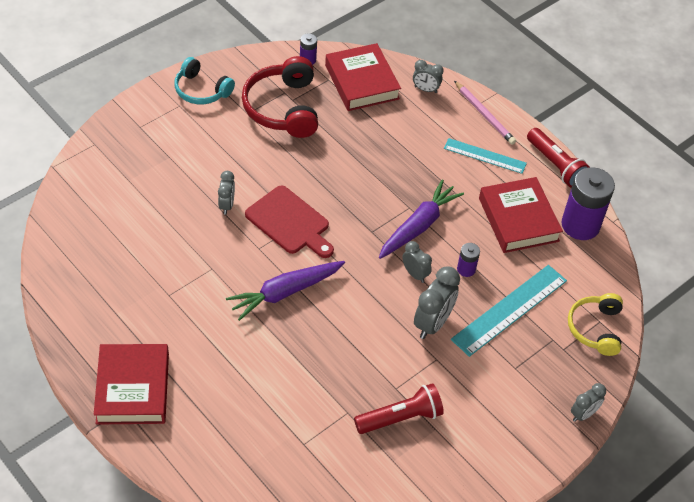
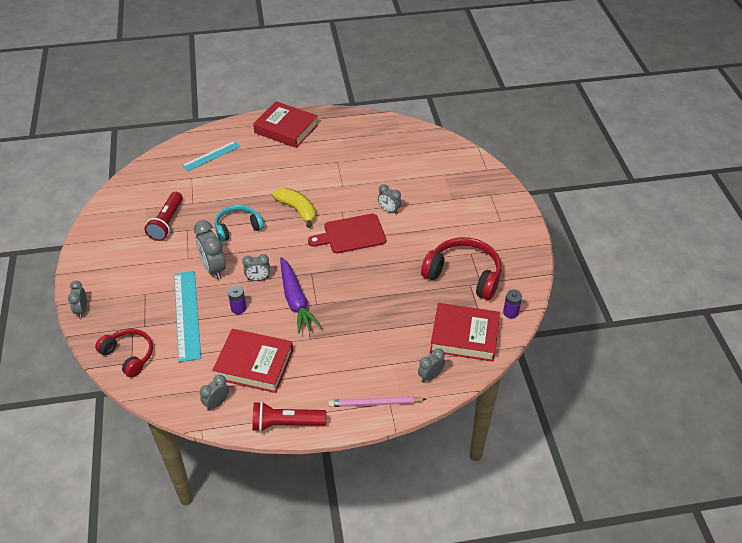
camera: 125 degrees right, 5 degrees down
turquoise headphones [174,57,235,104] -> turquoise headphones moved to [215,205,264,242]
purple carrot [226,261,345,321] -> yellow banana [272,188,316,228]
turquoise ruler [444,138,527,174] -> turquoise ruler moved to [182,141,241,172]
purple battery [561,167,615,240] -> grey clock [200,375,229,411]
yellow headphones [568,293,623,356] -> red headphones [95,328,153,378]

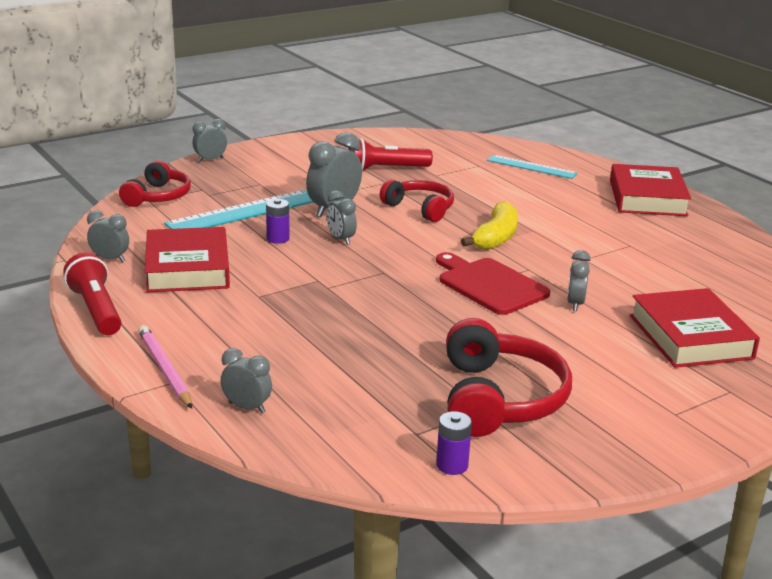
camera: 65 degrees right, 20 degrees down
turquoise headphones [215,205,264,242] -> red headphones [380,179,454,222]
purple carrot [280,257,322,334] -> none
red book [430,303,500,362] -> red book moved to [630,288,760,368]

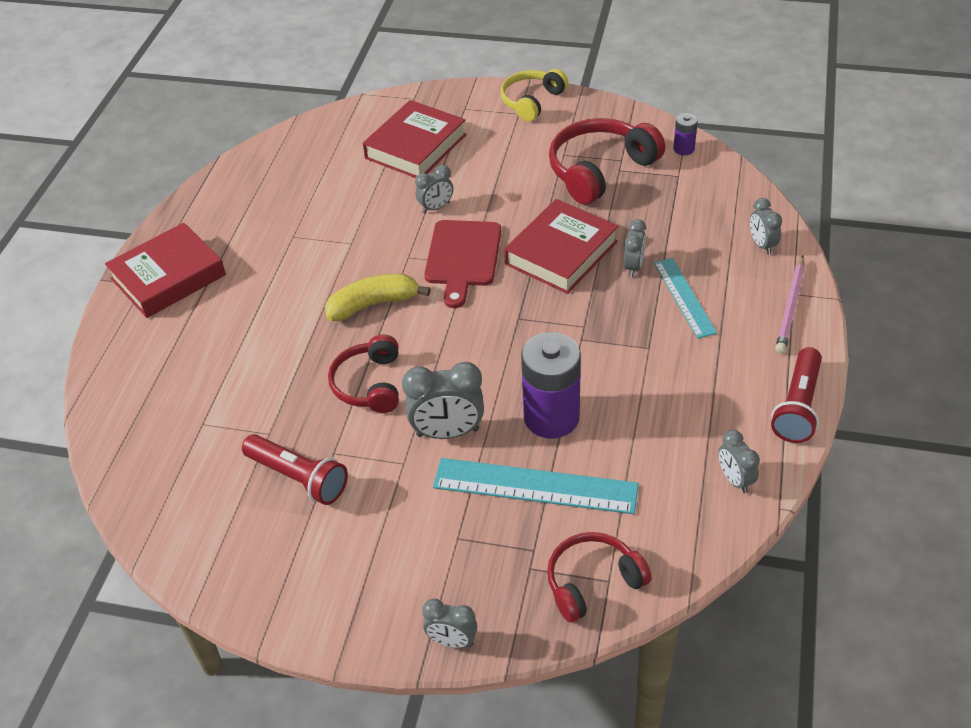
camera: 130 degrees left, 20 degrees up
red book [145,227,230,292] -> red book moved to [504,199,619,294]
purple battery [266,199,290,244] -> purple battery [521,332,581,439], size x2.13
grey clock [326,191,357,245] -> grey clock moved to [624,219,646,277]
turquoise ruler [487,155,578,179] -> turquoise ruler moved to [654,258,717,339]
none -> yellow headphones [500,69,568,122]

